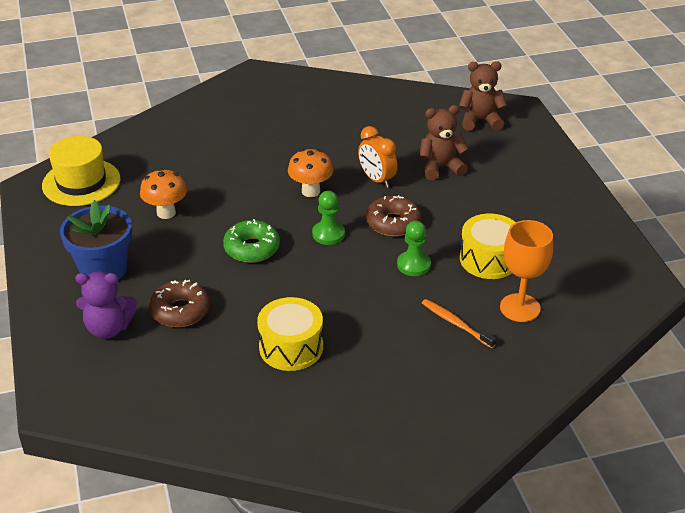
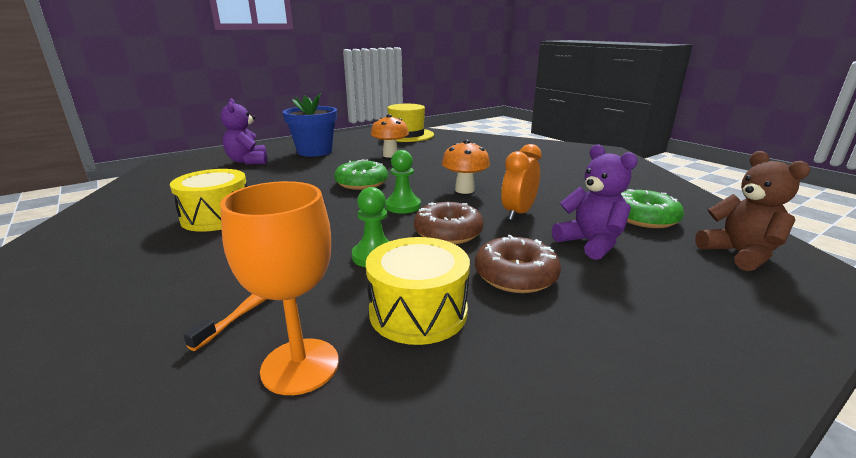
camera: 70 degrees right, 15 degrees down
brown donut [149,280,210,327] -> brown donut moved to [475,235,561,293]
brown teddy bear [419,105,469,180] -> purple teddy bear [552,144,638,260]
none -> green donut [620,189,684,228]

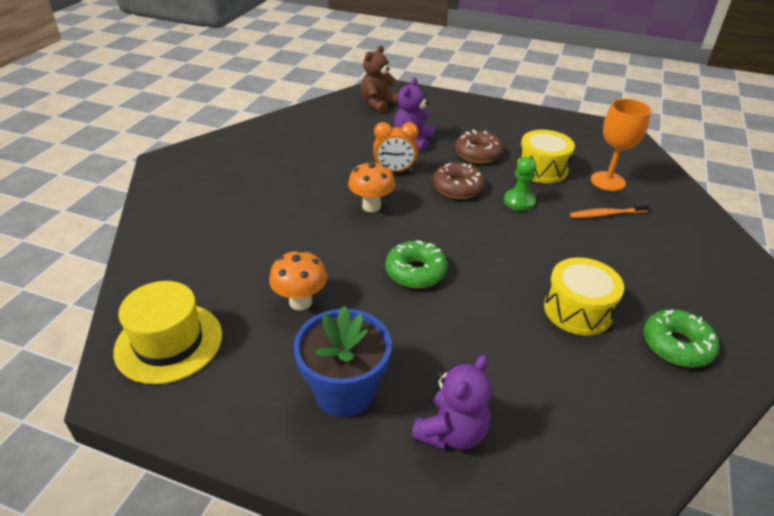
camera: 125 degrees left, 15 degrees up
green pawn [385,150,421,213] -> none
green donut [620,189,684,228] -> green donut moved to [644,309,720,368]

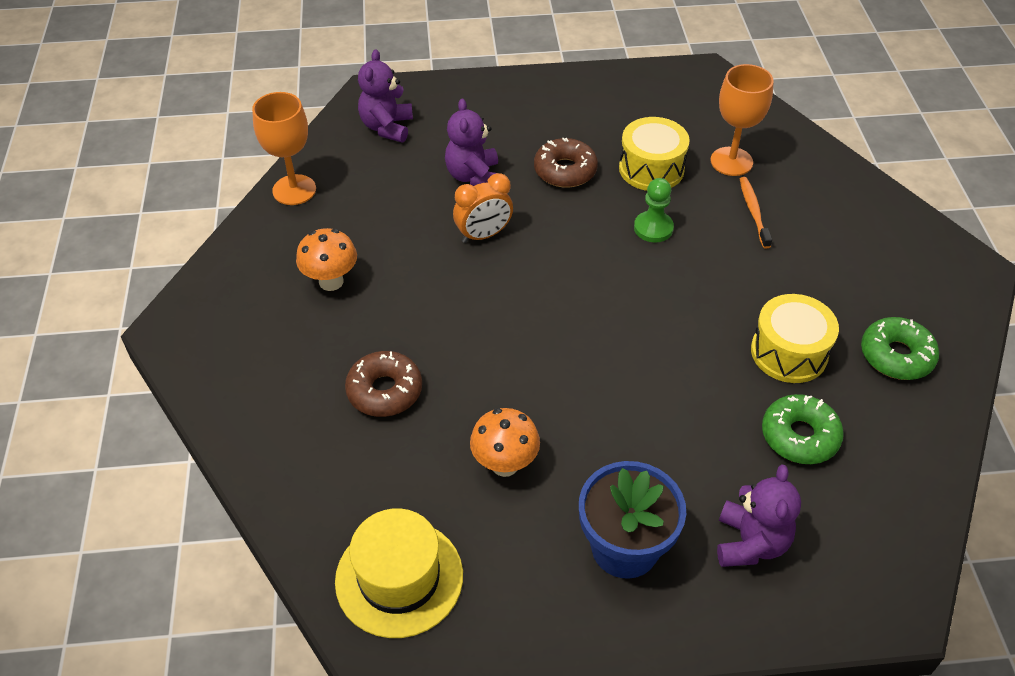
camera: 25 degrees left, 10 degrees up
orange mushroom [348,161,395,212] -> orange mushroom moved to [296,228,357,291]
brown teddy bear [361,45,398,113] -> purple teddy bear [358,49,413,142]
green donut [385,240,448,288] -> green donut moved to [762,394,844,464]
brown donut [433,163,485,199] -> brown donut moved to [345,351,422,417]
orange toothbrush [570,202,650,218] -> orange toothbrush turned 120 degrees clockwise [740,177,772,249]
none -> orange goblet [252,92,316,205]

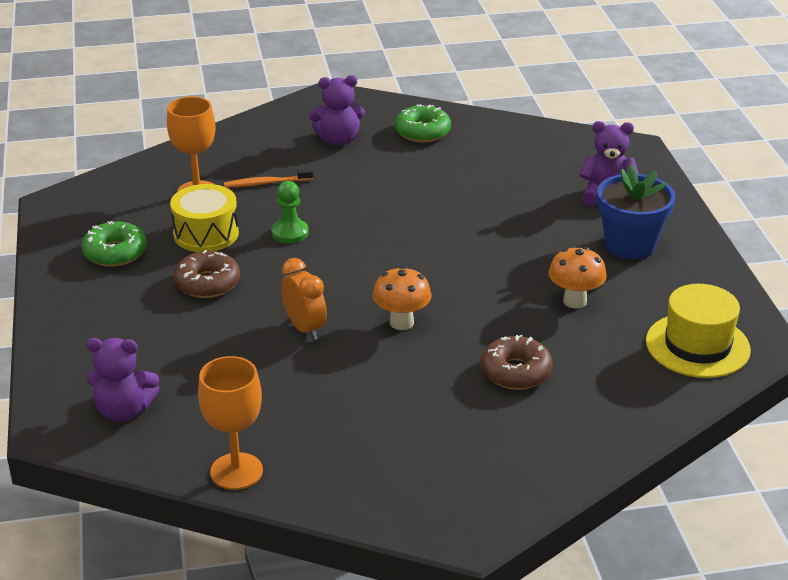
camera: 95 degrees left, 15 degrees down
orange mushroom [296,228,357,291] -> orange mushroom moved to [372,266,432,330]
purple teddy bear [445,98,498,186] -> purple teddy bear moved to [309,75,365,146]
yellow drum [751,294,839,383] -> none
green donut [762,394,844,464] -> green donut moved to [81,221,147,267]

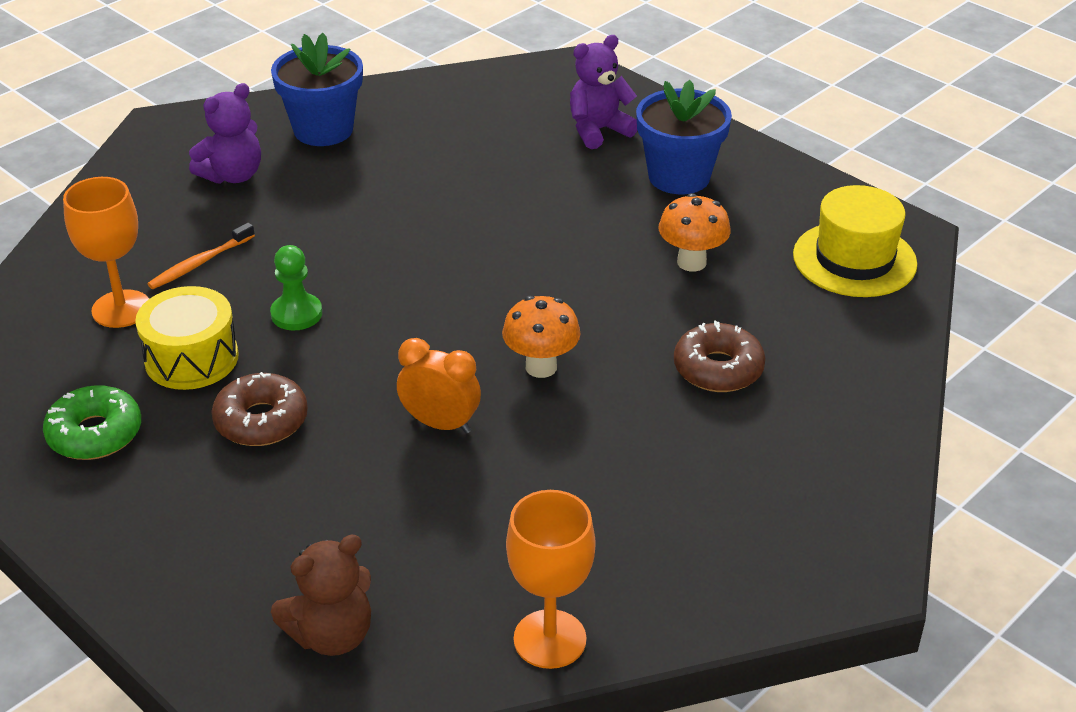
camera: 35 degrees left, 5 degrees up
purple teddy bear [86,338,160,422] -> brown teddy bear [271,535,371,656]
green donut [395,104,451,143] -> blue flower pot [271,33,363,146]

